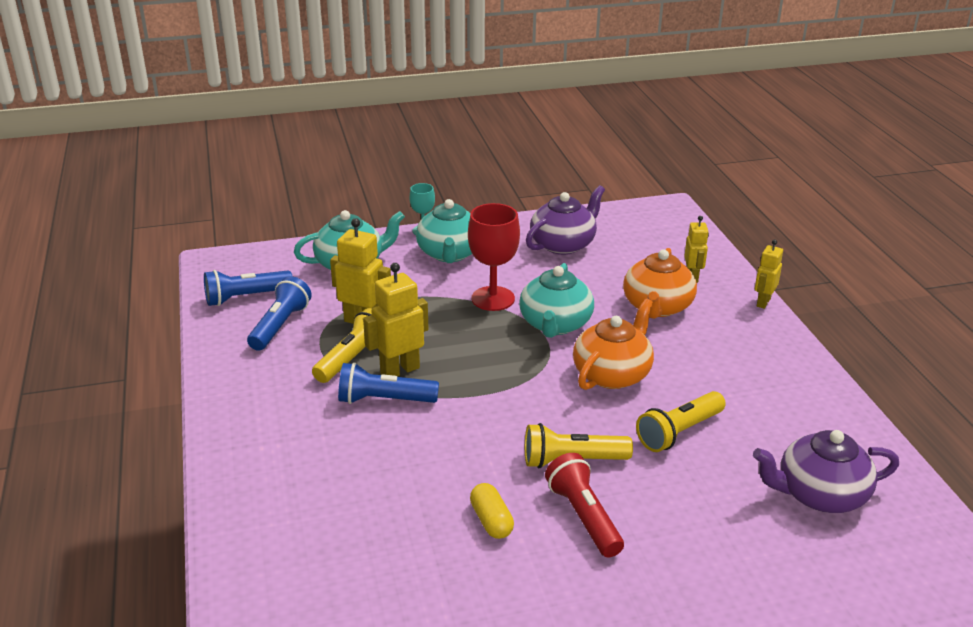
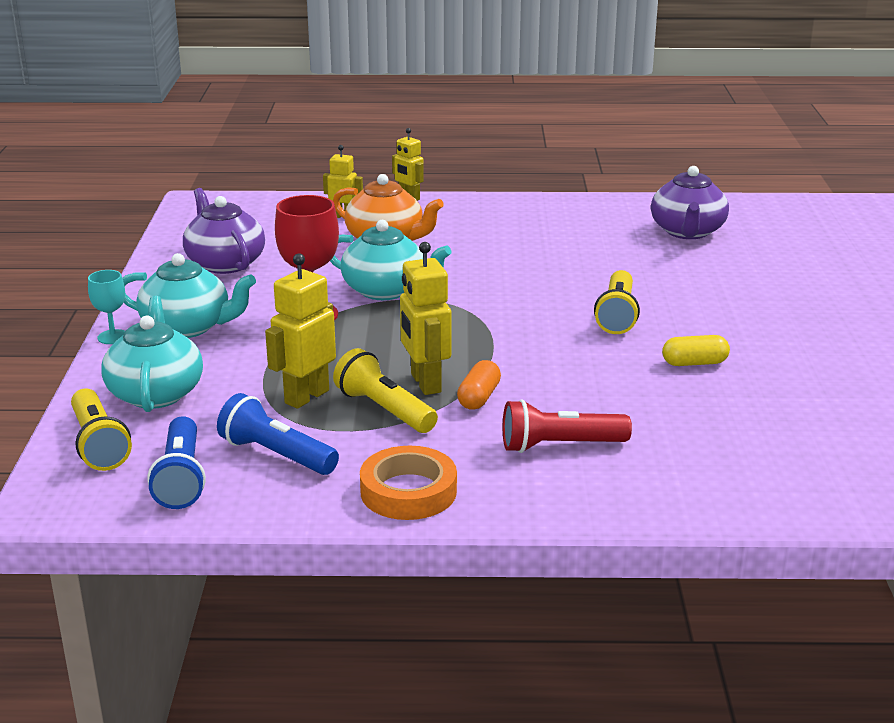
camera: 75 degrees left, 5 degrees down
blue flashlight [338,362,439,404] -> orange capsule [457,360,501,410]
red flashlight [545,453,624,557] -> red flashlight moved to [503,399,632,453]
orange teapot [573,298,654,390] -> none
yellow flashlight [636,391,726,452] -> yellow flashlight moved to [71,388,132,471]
none -> orange tape [360,446,457,520]

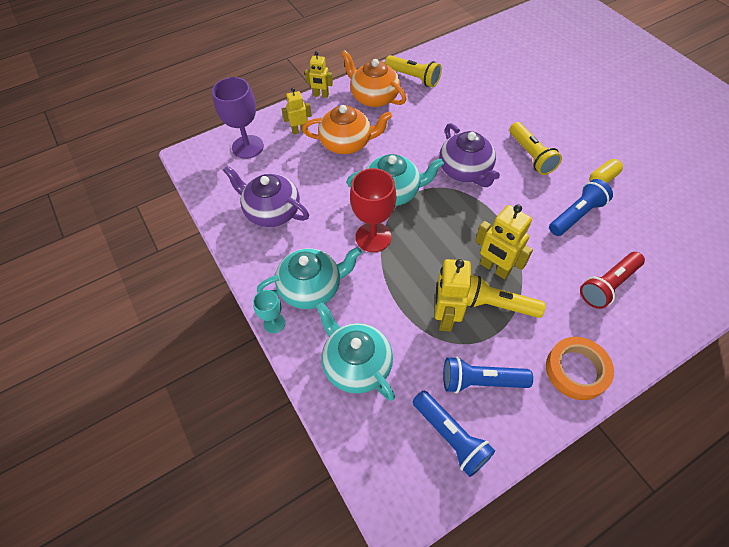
camera: 30 degrees left, 30 degrees up
yellow flashlight [71,388,132,471] -> yellow flashlight moved to [385,55,442,87]
orange capsule [457,360,501,410] -> none
purple teapot [651,166,729,239] -> purple teapot moved to [439,123,500,187]
none -> purple goblet [212,77,264,159]
none -> orange teapot [341,50,407,107]
none -> blue flashlight [549,179,613,236]

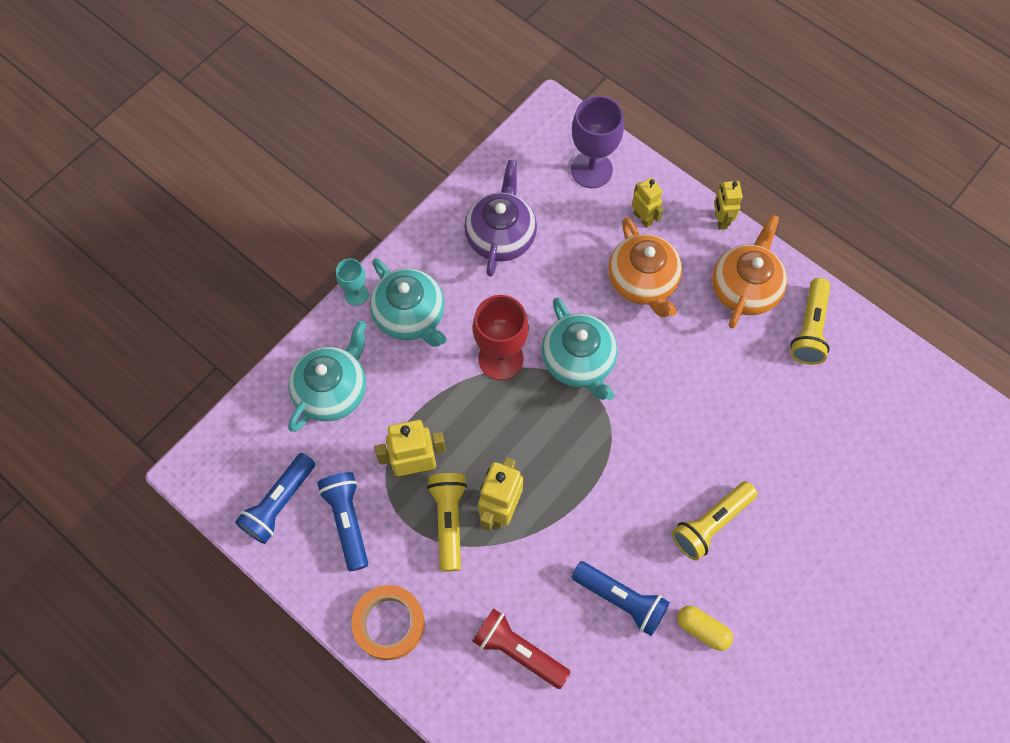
camera: 70 degrees right, 10 degrees up
purple teapot [439,123,500,187] -> none

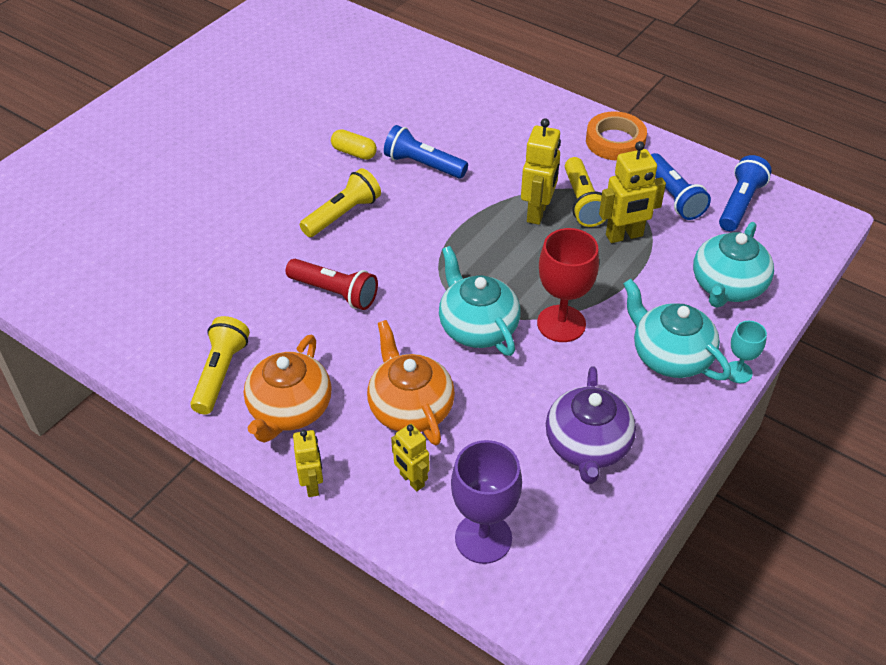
camera: 175 degrees right, 20 degrees down
red flashlight [472,608,571,689] -> red flashlight moved to [286,259,378,310]

